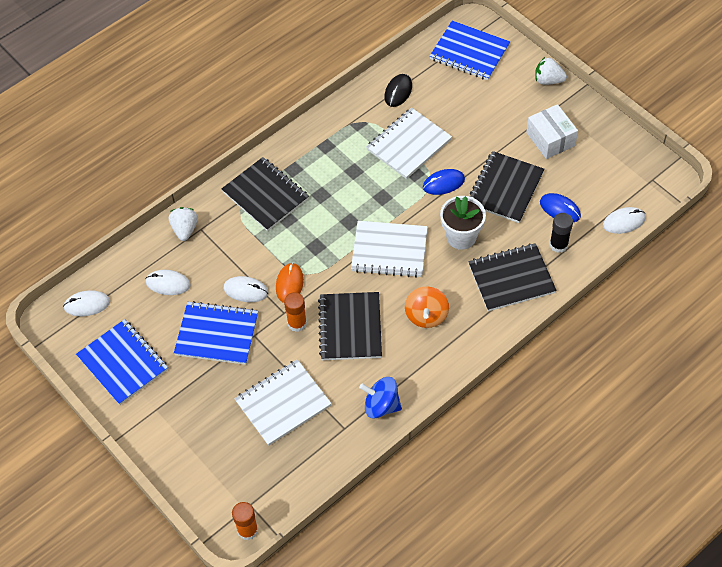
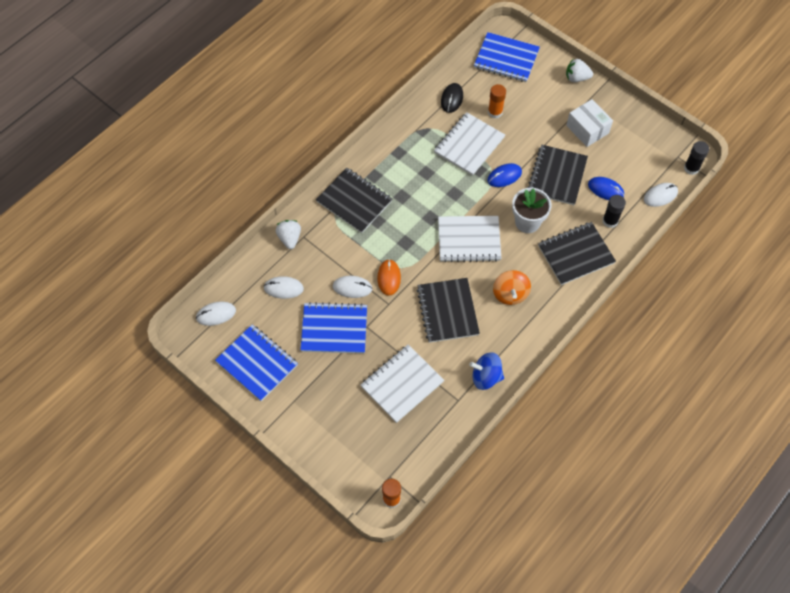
camera: 10 degrees left, 5 degrees up
orange glue stick [284,292,307,332] -> orange glue stick moved to [488,84,506,119]
none -> black glue stick [684,141,709,175]

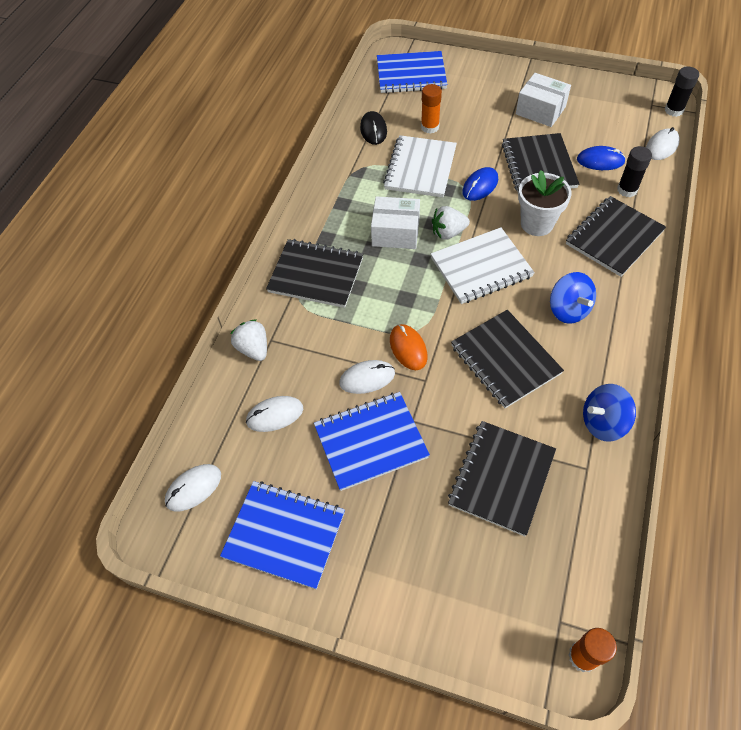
camera: 20 degrees left, 5 degrees down
white notebook [361,344,444,423] -> black notebook [448,421,556,536]
orange spinning top [493,270,531,305] -> blue spinning top [550,272,596,324]
white strawberry [566,58,593,82] -> white strawberry moved to [432,206,470,240]
none -> white box [371,196,420,249]

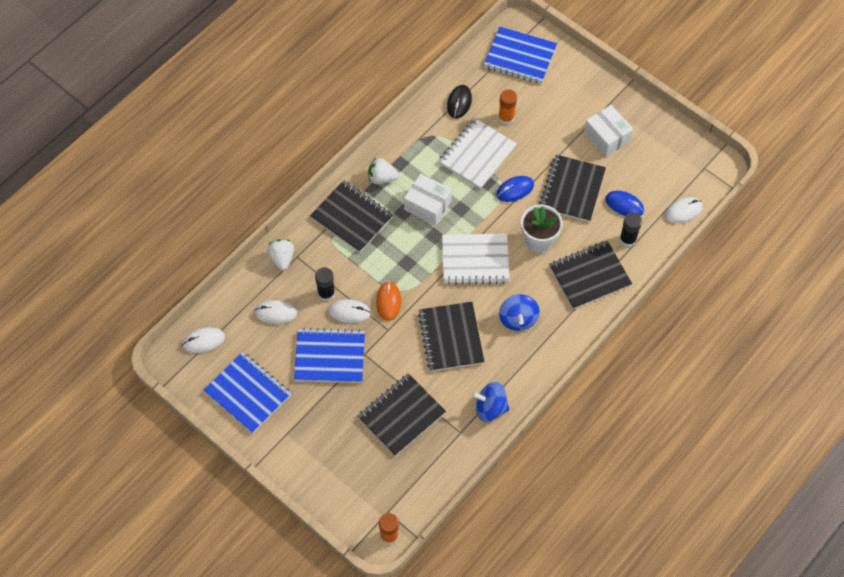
camera: 20 degrees right, 5 degrees up
white strawberry [432,206,470,240] -> white strawberry moved to [368,158,399,184]
black glue stick [665,66,699,117] -> black glue stick moved to [315,267,335,301]

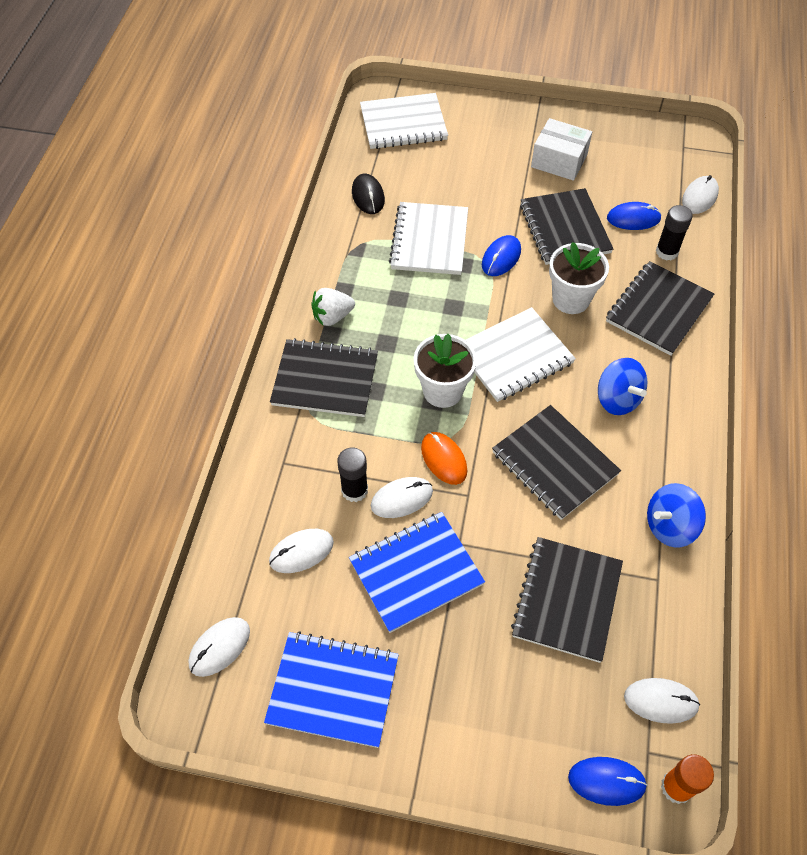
camera: 30 degrees left, 5 degrees down
white strawberry [267,239,294,271] -> none
white box [404,174,452,226] -> none
blue notebook [484,27,557,84] -> white notebook [360,93,448,149]
orange glue stick [498,89,517,125] -> none
none -> white flower pot [414,334,477,408]
none -> blue mouse [568,757,647,806]
none -> white mouse [624,678,700,724]

